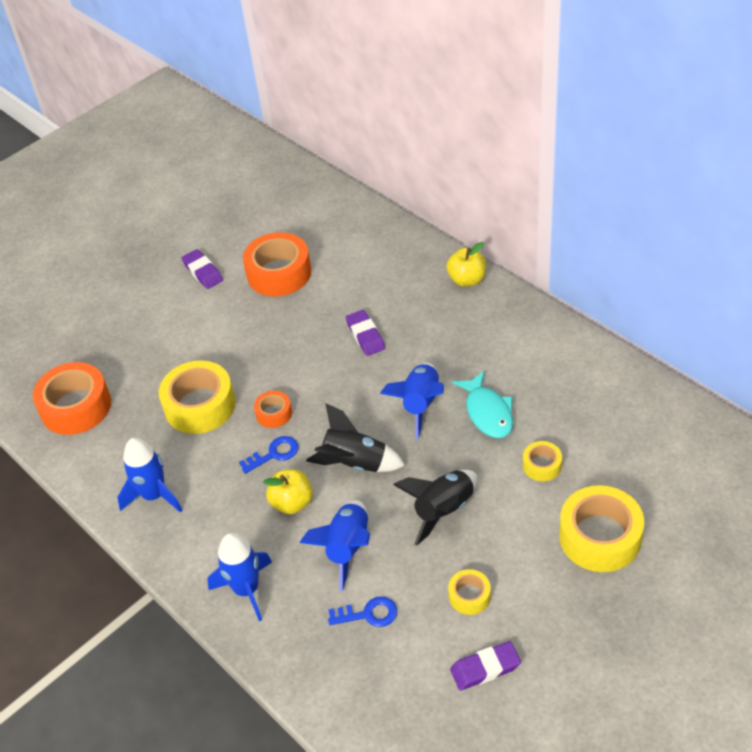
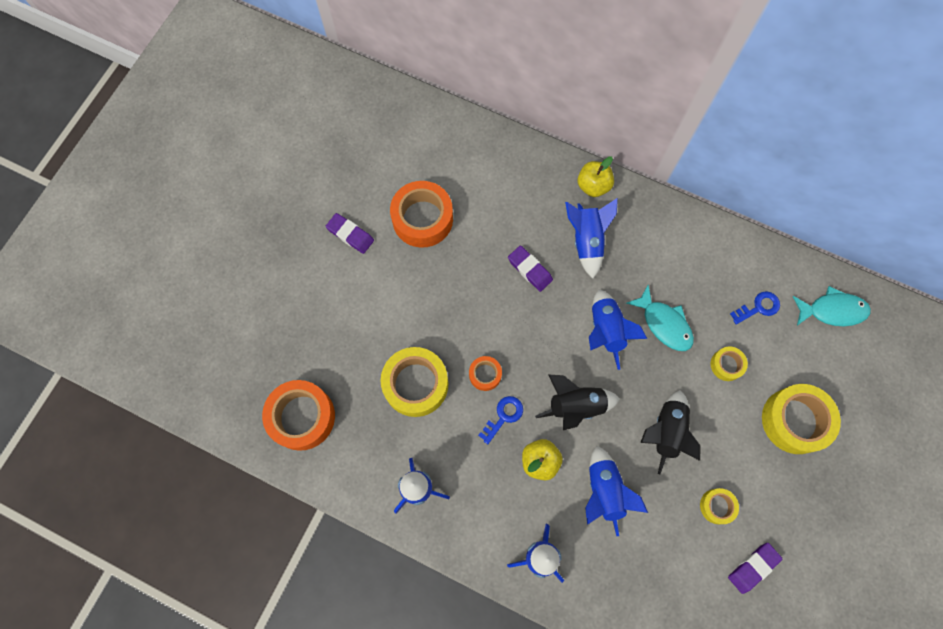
camera: 25 degrees left, 25 degrees up
blue key [328,596,397,627] -> blue key moved to [730,291,780,325]
none -> blue rocket [565,198,618,279]
none -> turquoise fish [792,286,871,326]

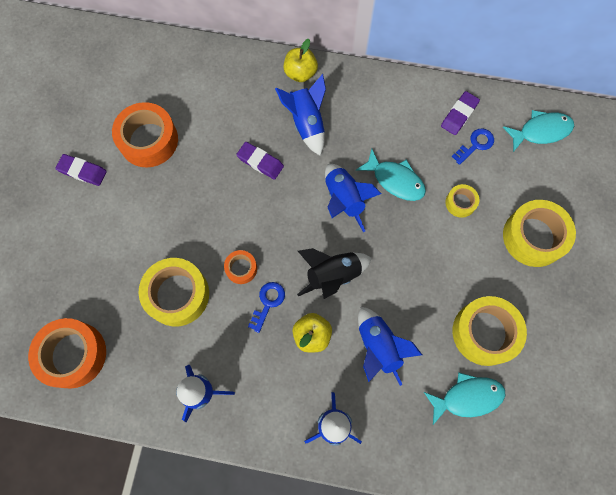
camera: 15 degrees left, 0 degrees up
black rocket [640,390,700,474] -> none
yellow tape [700,488,739,524] -> yellow tape [453,296,527,366], size x1.98
purple eraser [728,543,783,594] -> purple eraser moved to [441,91,480,135]
none -> turquoise fish [424,372,505,425]

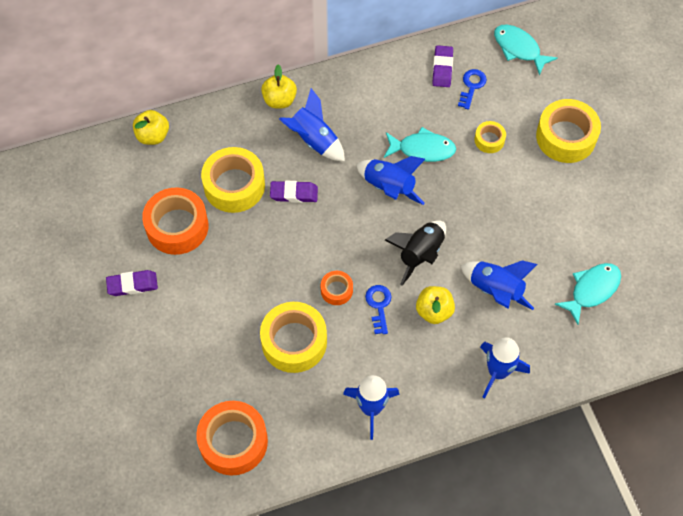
camera: 30 degrees left, 10 degrees down
yellow tape [453,296,527,366] -> yellow tape moved to [201,147,265,213]
turquoise fish [503,110,574,152] -> turquoise fish turned 90 degrees counterclockwise [494,24,558,75]
none -> yellow apple [133,110,169,145]

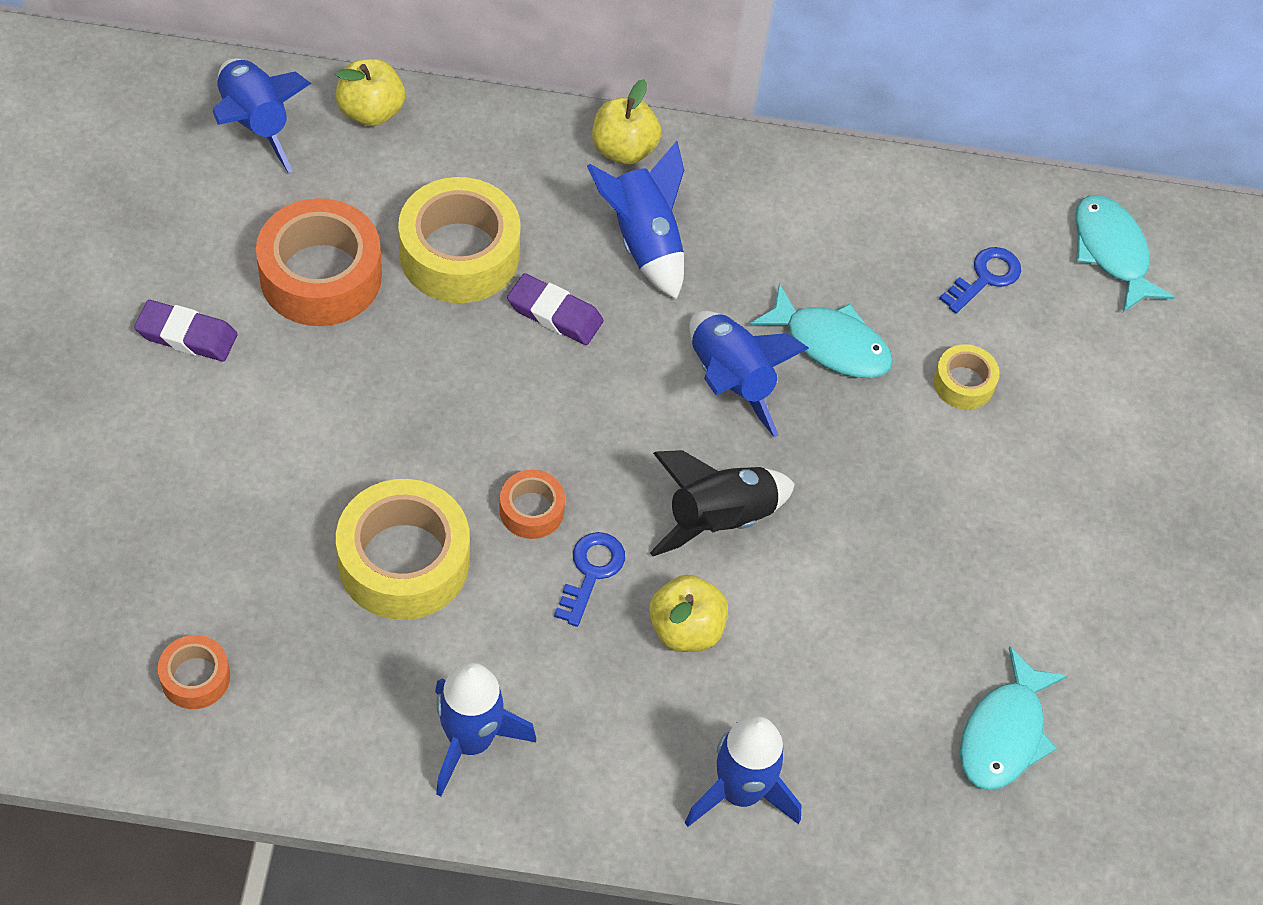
camera: 20 degrees right, 5 degrees down
orange tape [196,401,268,476] -> orange tape [158,635,230,709], size x0.50
purple eraser [432,45,453,87] -> none
blue rocket [461,261,538,310] -> blue rocket moved to [213,59,311,173]
yellow tape [536,99,601,163] -> none
turquoise fish [555,263,621,325] -> turquoise fish turned 135 degrees clockwise [960,646,1068,790]

